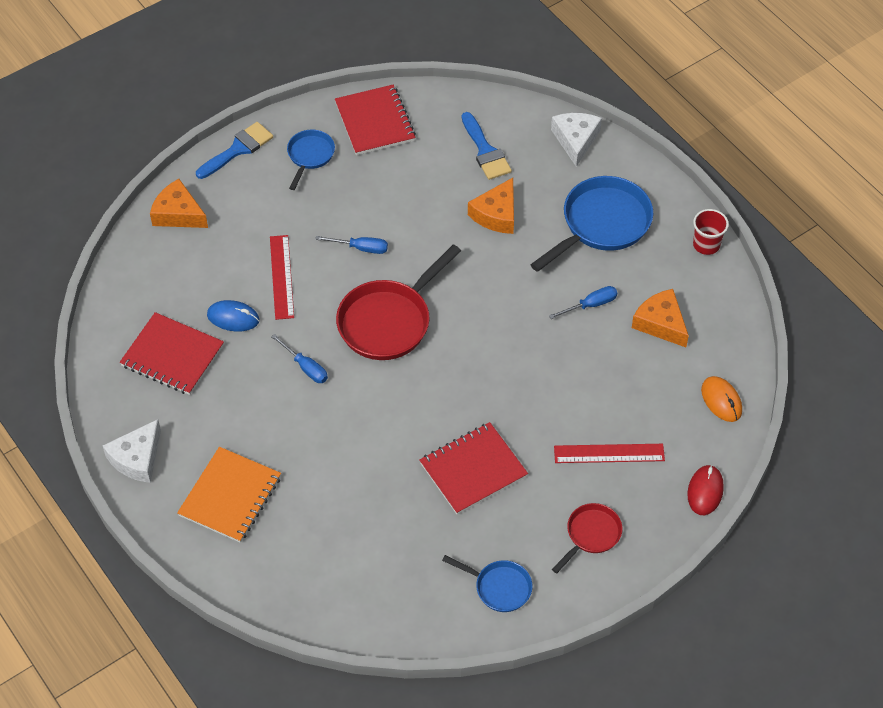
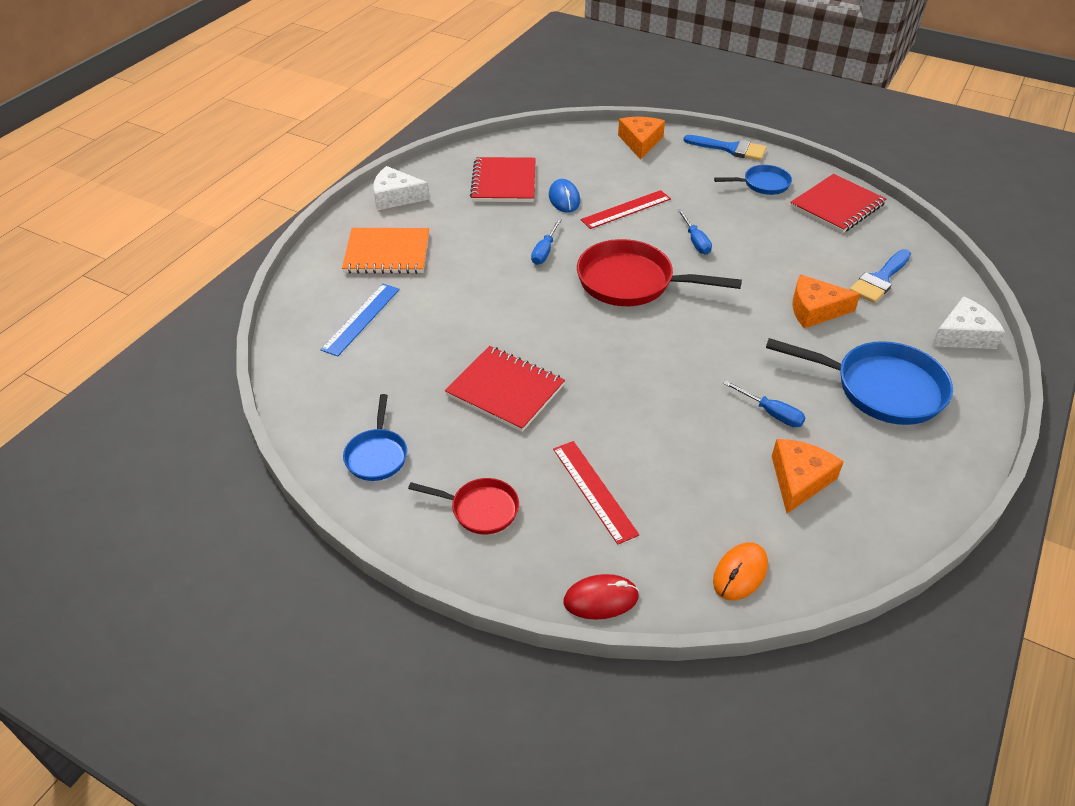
camera: 65 degrees right, 10 degrees down
red cup [693,209,729,255] -> none
none -> blue ruler [320,284,400,356]

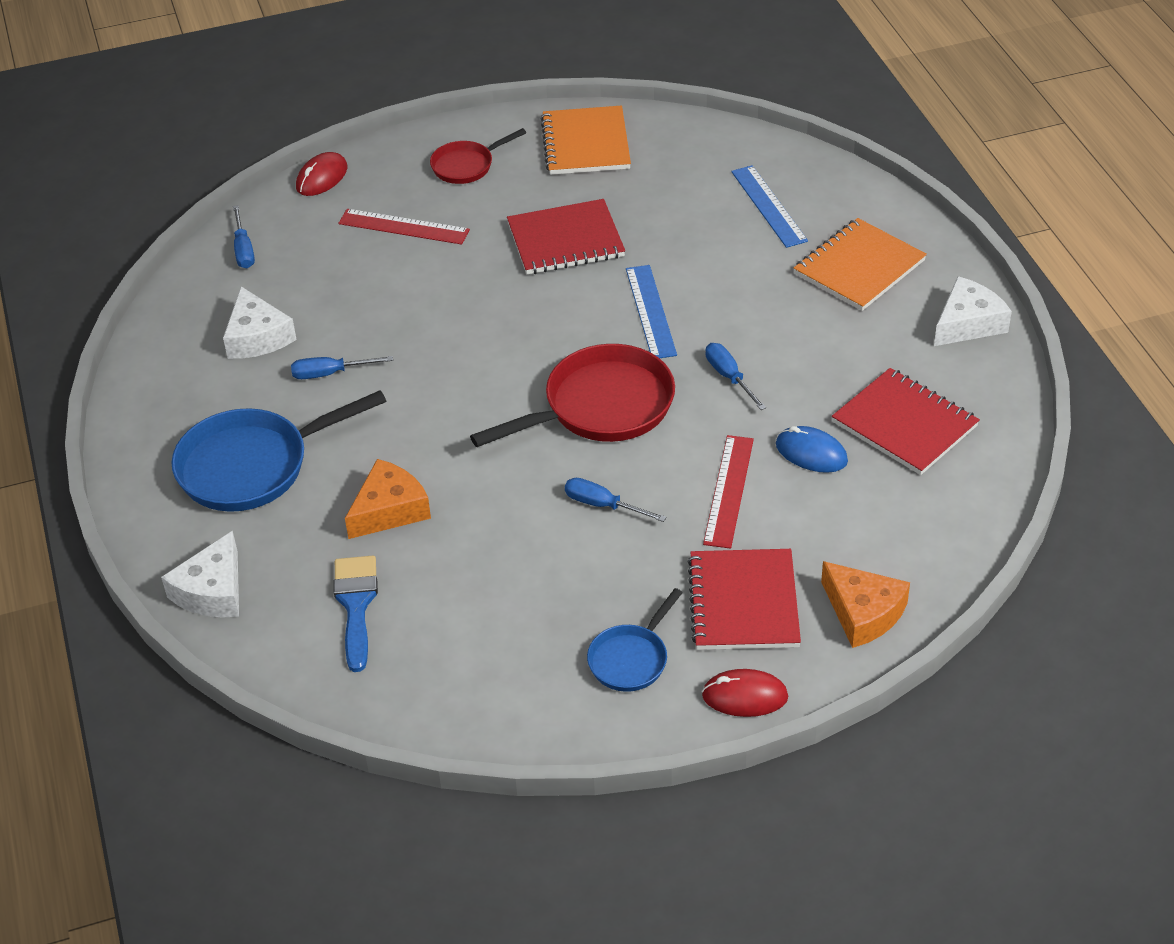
camera: 135 degrees right, 0 degrees up
blue pan [343,394,407,481] -> orange notebook [541,105,631,175]
blue brush [683,135,767,161] -> red mouse [702,669,788,717]
orange mouse [713,542,768,601] -> blue screwdriver [233,205,255,268]
orange cheese [772,439,844,514] -> white cheese [223,287,297,359]
red notebook [790,174,886,233] -> red notebook moved to [687,549,801,650]
none -> blue ruler [626,265,677,358]

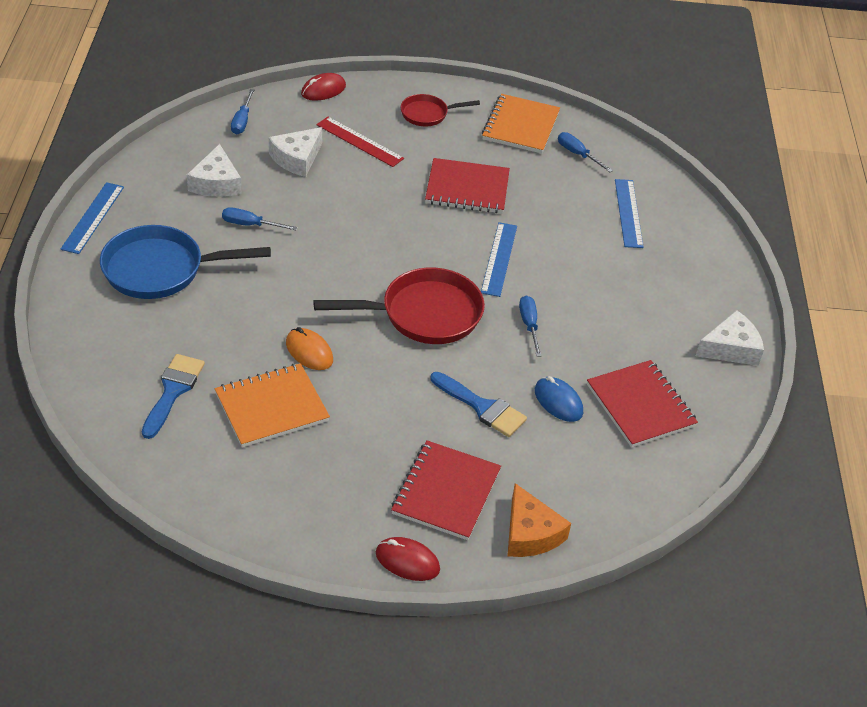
camera: 15 degrees right, 0 degrees up
white cheese [161,531,239,618] -> white cheese moved to [269,127,322,177]
orange cheese [345,459,431,539] -> none
blue screwdriver [565,478,666,522] -> blue screwdriver moved to [558,132,613,172]
blue pan [587,588,683,692] -> none
red ruler [703,435,754,549] -> blue brush [431,372,527,437]
orange notebook [794,218,927,311] -> orange notebook moved to [215,363,330,447]
none -> blue ruler [60,182,124,254]
none -> orange mouse [286,327,333,370]

